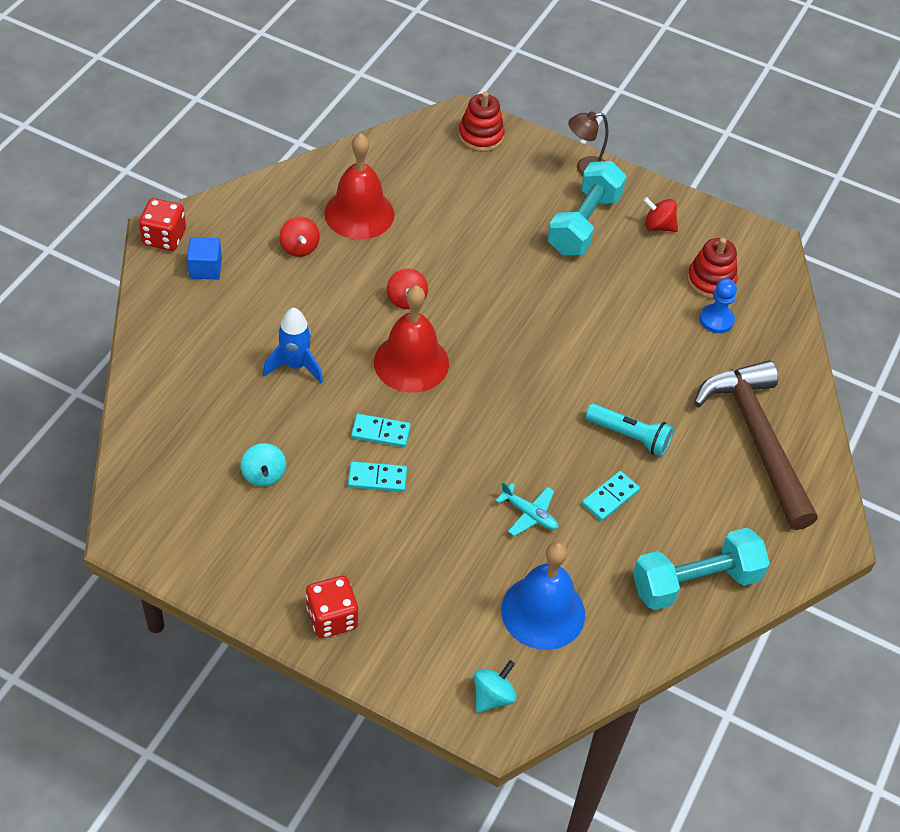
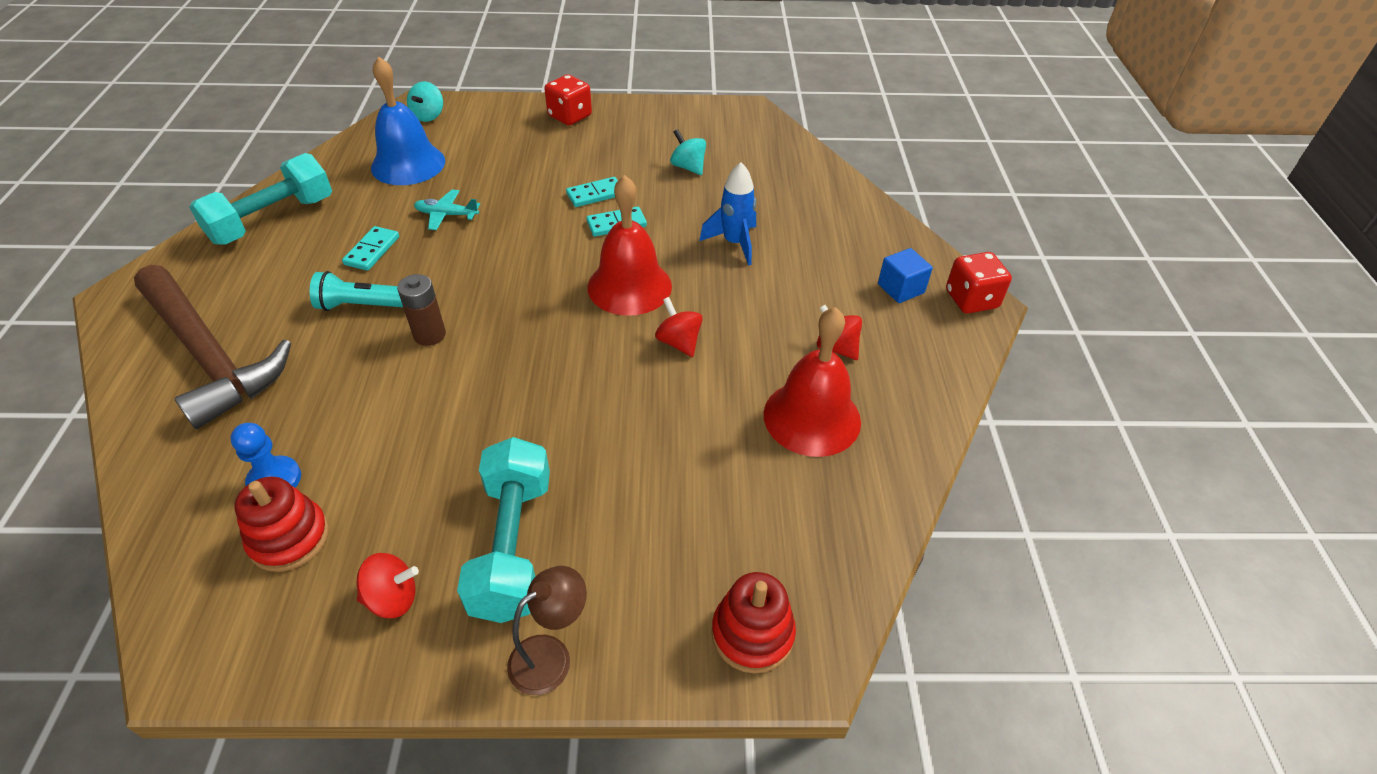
camera: 155 degrees right, 5 degrees down
none -> brown battery [397,274,446,346]

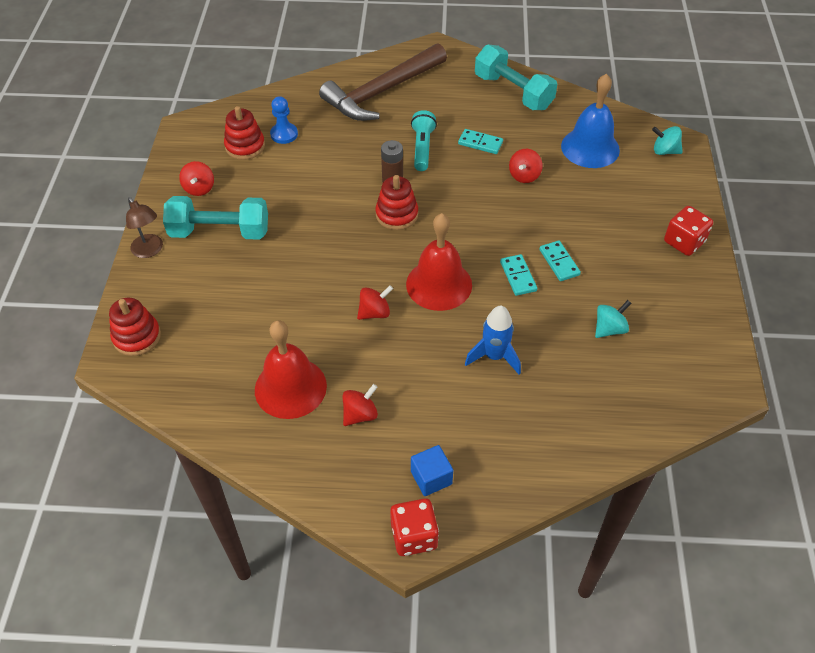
camera: 95 degrees right, 5 degrees up
turquoise plane [414,189,480,230] -> red spinning top [509,149,543,183]
none -> red stacking toy [375,175,418,230]

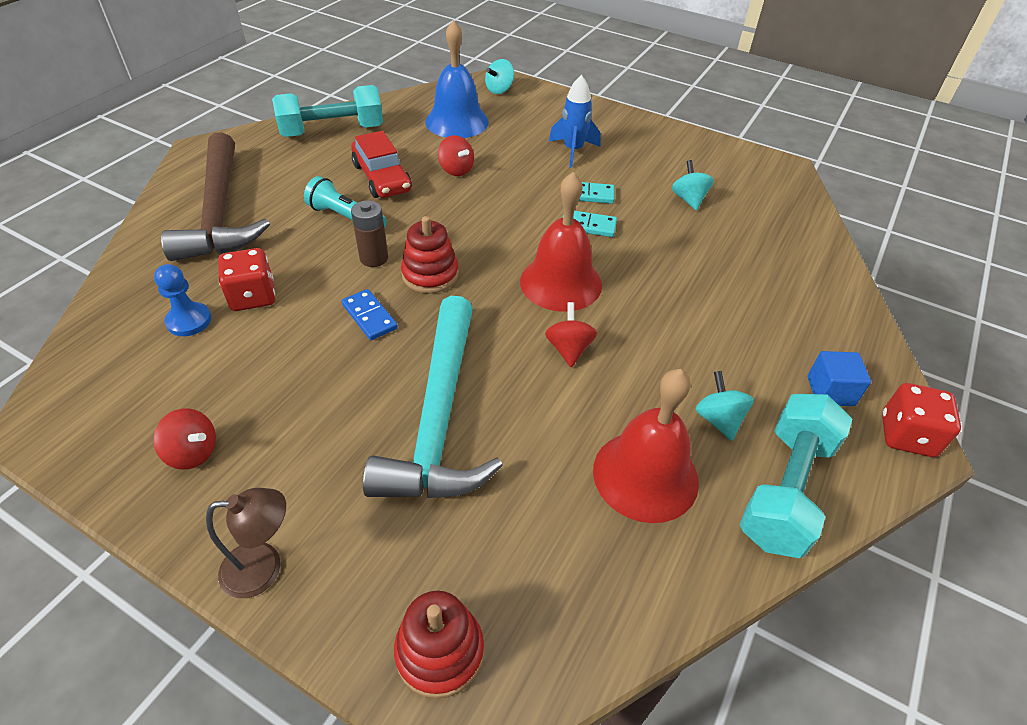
camera: 65 degrees left, 5 degrees down
turquoise dumbbell [163,196,268,240] -> turquoise dumbbell moved to [740,394,852,558]
red stacking toy [224,106,265,160] -> none
red spinning top [342,384,378,426] -> turquoise spinning top [696,371,754,441]
turquoise domino [458,129,503,154] -> red car [351,131,412,198]
blue rocket [465,306,521,374] -> blue rocket moved to [549,75,600,168]
red dice [664,206,713,256] -> red dice moved to [218,248,275,311]
none -> blue domino [341,289,398,340]
none -> turquoise hammer [363,296,503,498]

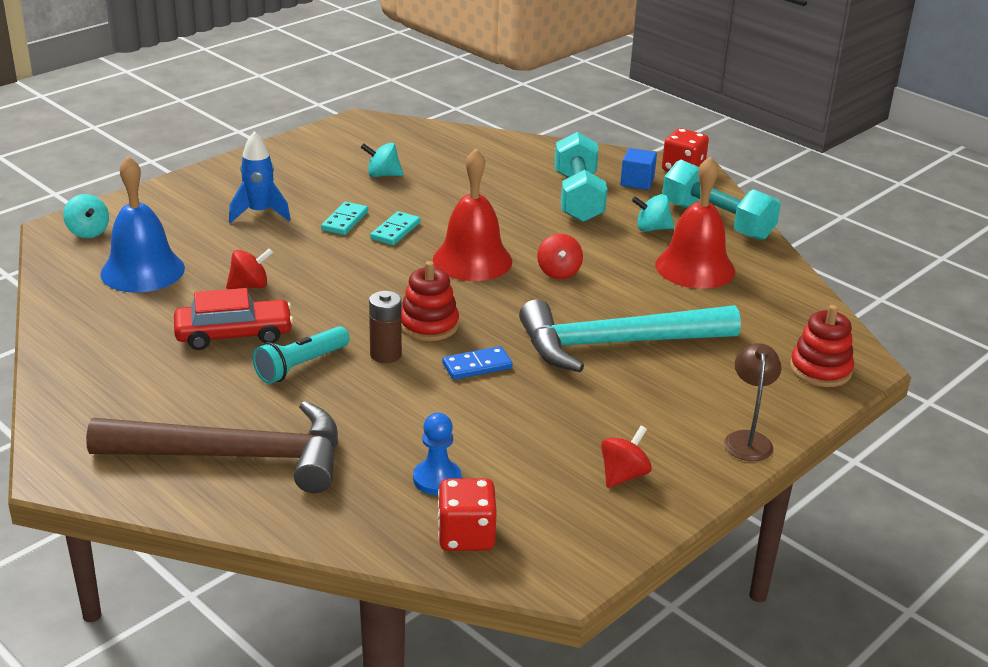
camera: 75 degrees left, 15 degrees down
red dice [218,248,275,311] -> red dice moved to [438,478,497,551]
turquoise dumbbell [272,85,383,137] -> turquoise dumbbell moved to [555,132,607,222]
turquoise hammer [363,296,503,498] -> turquoise hammer turned 150 degrees clockwise [519,299,741,372]
red spinning top [545,302,597,367] -> red spinning top turned 105 degrees counterclockwise [537,234,583,279]

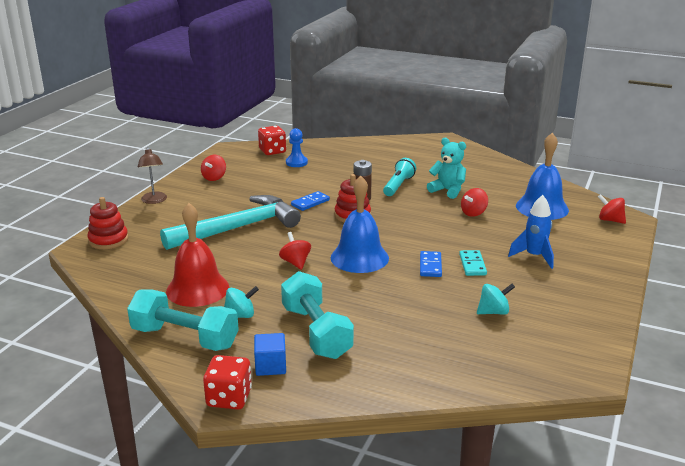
camera: 160 degrees right, 5 degrees down
turquoise spinning top [63,194,109,238] -> red spinning top [598,194,626,224]
brown hammer [86,401,338,493] -> none
red car [174,288,293,350] -> turquoise teddy bear [427,138,466,199]
turquoise domino [370,211,420,245] -> blue domino [420,251,442,277]
red bell [433,149,512,281] -> blue bell [331,176,389,273]

